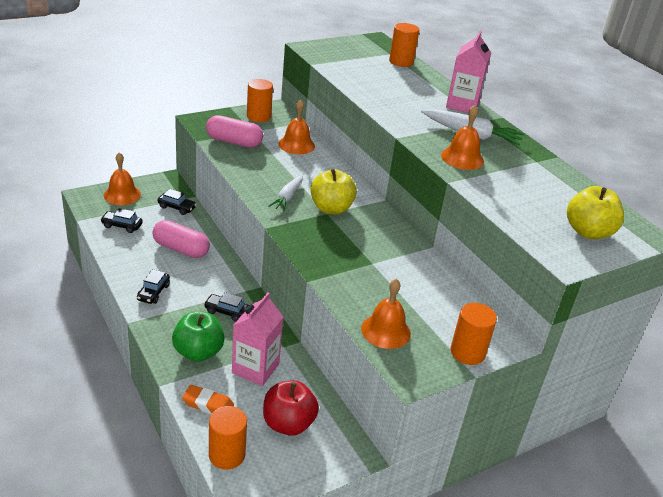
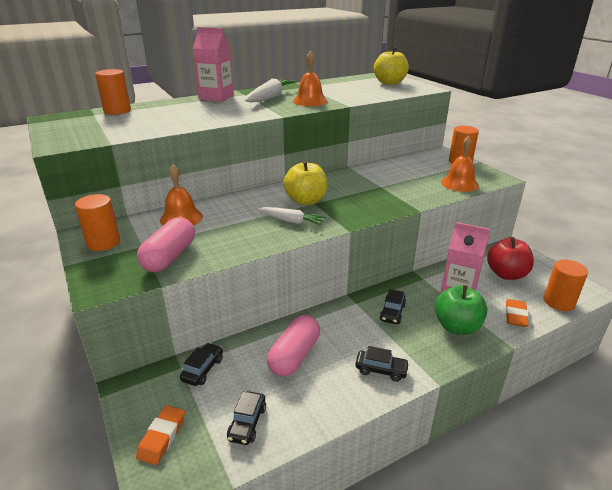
camera: 85 degrees left, 5 degrees down
orange bell [104,152,141,205] -> orange eraser [136,405,185,465]

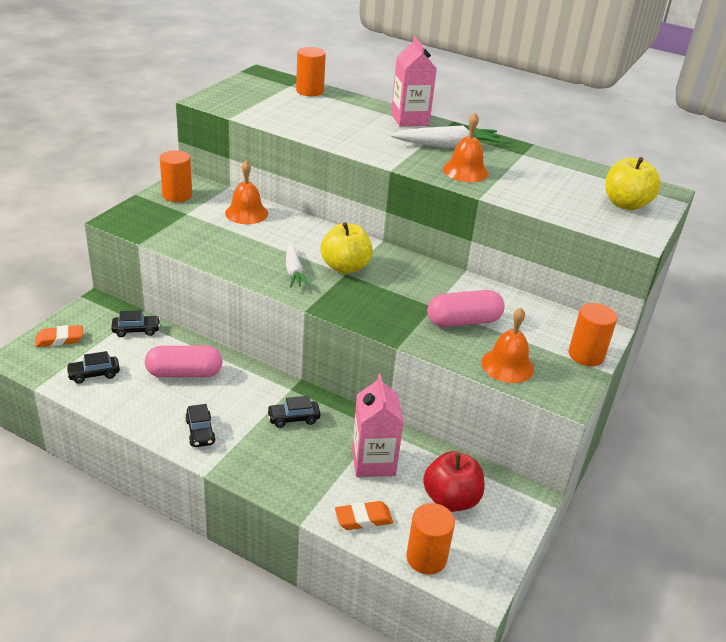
camera: 55 degrees right, 5 degrees up
pink capsule [137,217,195,272] -> pink capsule moved to [427,290,505,327]
green apple [435,285,488,335] -> none

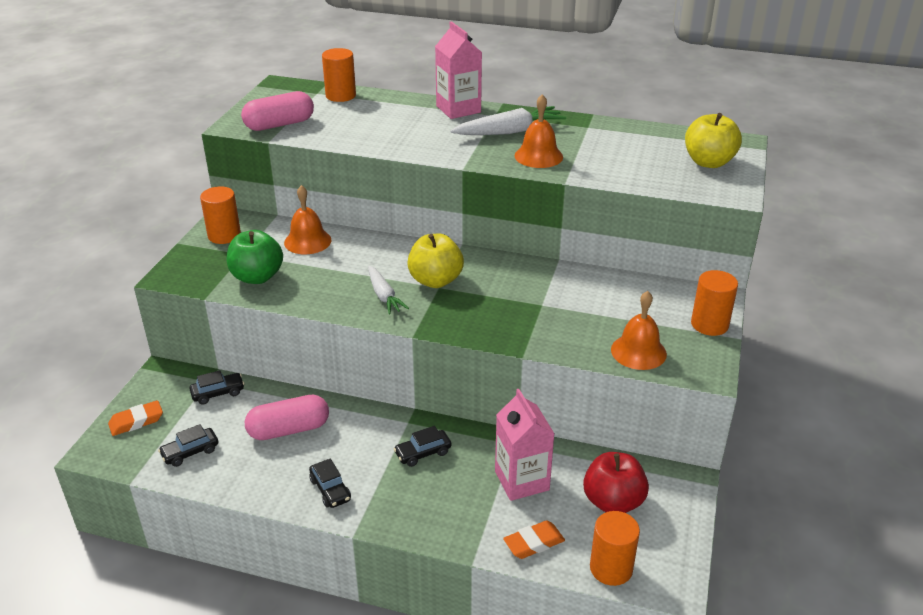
camera: 10 degrees left, 0 degrees up
pink capsule [427,290,505,327] -> pink capsule moved to [241,91,314,131]
none -> green apple [227,230,283,284]

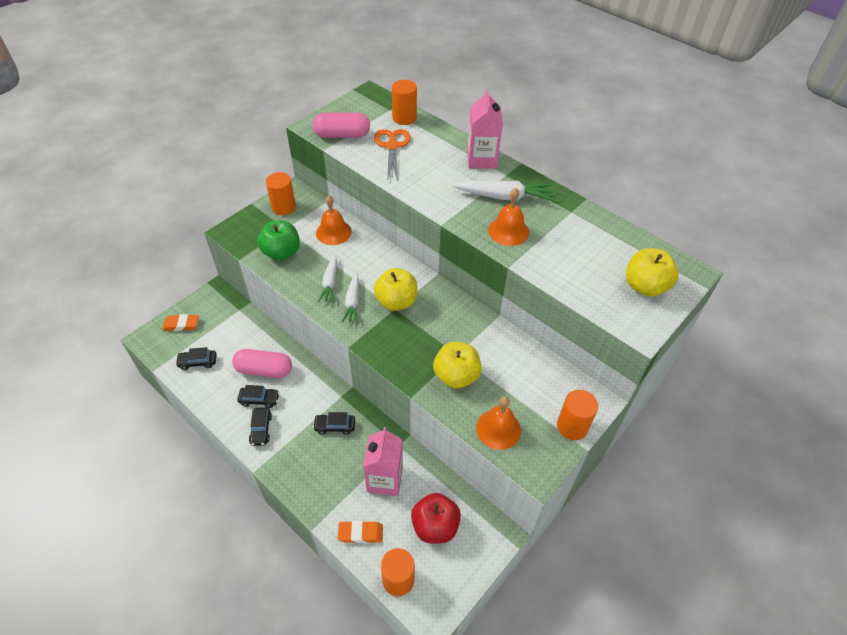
camera: 25 degrees right, 15 degrees up
black car [189,370,244,405] -> black car moved to [237,385,280,408]
none -> white carrot [318,254,337,303]
none -> orange scissors [374,129,411,181]
none -> yellow apple [433,342,481,388]

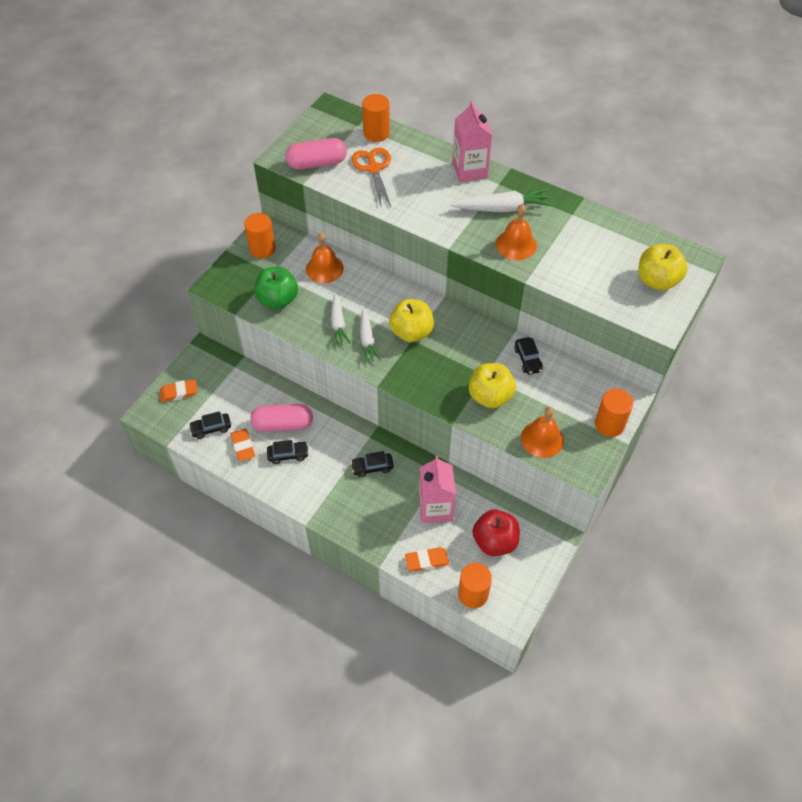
camera: 10 degrees left, 5 degrees up
black car [249,407,272,446] -> black car moved to [514,337,543,374]
none -> orange eraser [231,429,255,461]

